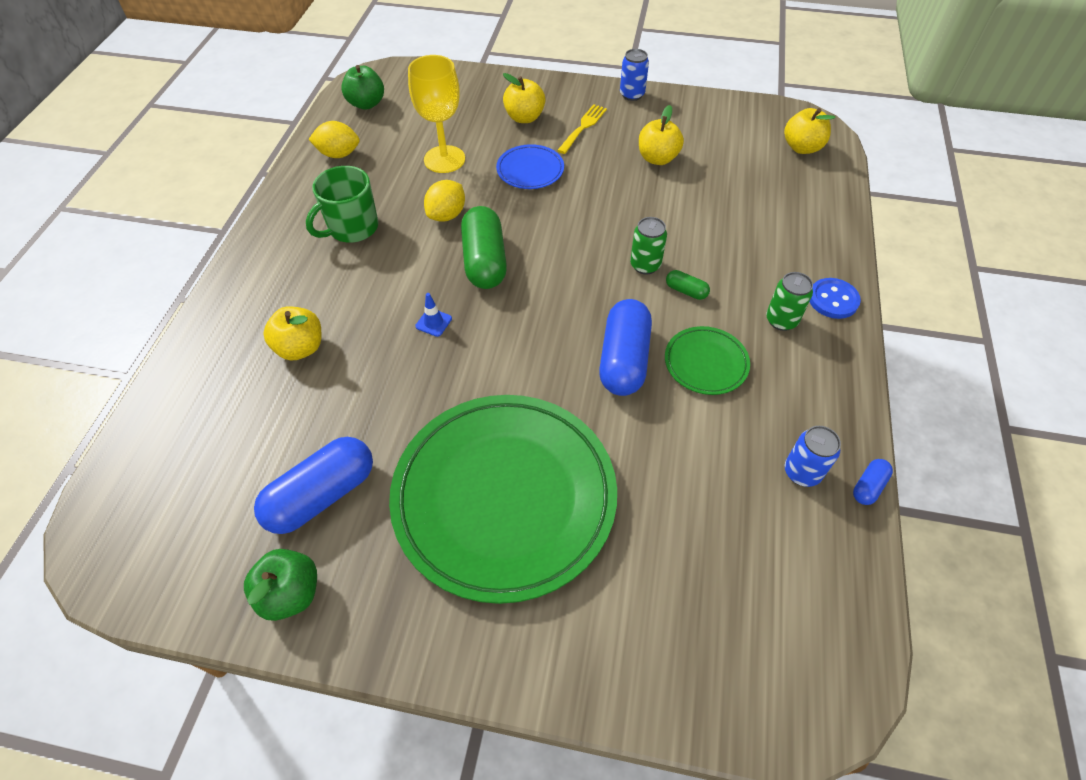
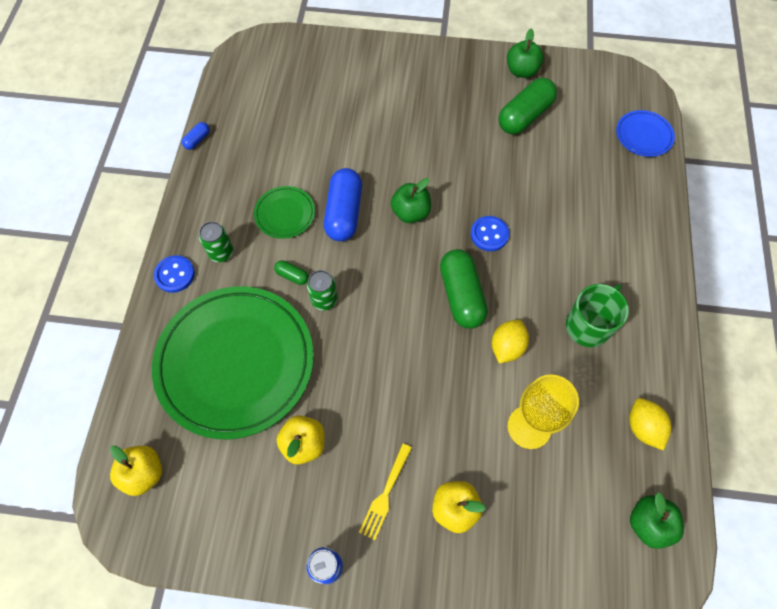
camera: 175 degrees right, 10 degrees up
blue capsule [254,437,373,534] -> green capsule [499,78,557,135]
yellow apple [263,306,321,360] -> none
yellow lemon [308,121,360,158] -> yellow lemon turned 75 degrees clockwise [629,398,672,451]
green plate [389,395,617,604] -> green plate moved to [152,287,314,439]
blue traffic cone [415,293,452,337] -> blue button [471,216,509,251]
blue plate [496,144,564,189] -> blue plate moved to [616,110,675,157]
blue can [785,426,841,487] -> none
none -> green apple [391,178,431,223]

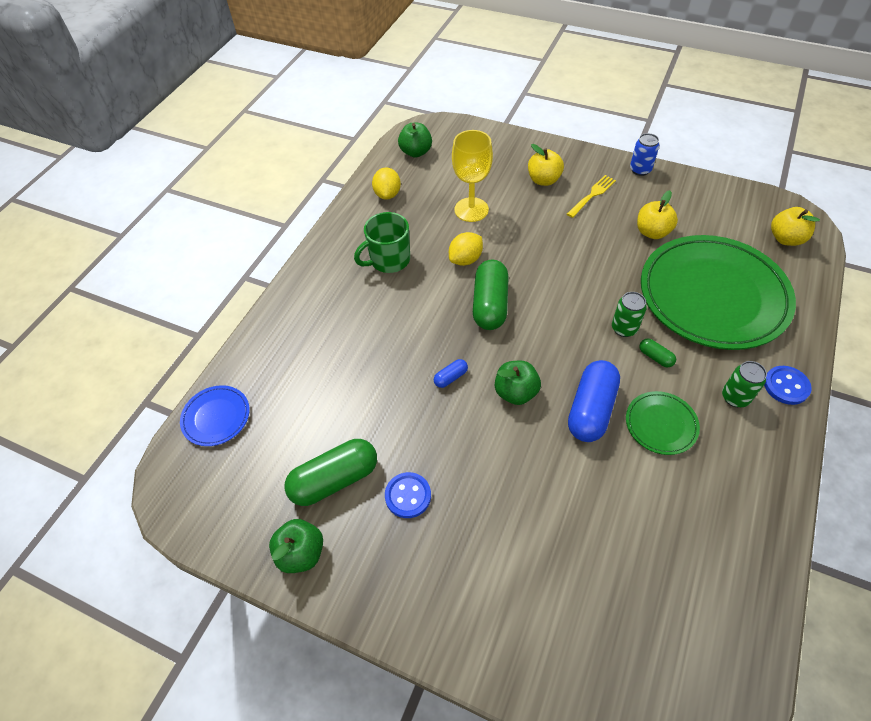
camera: 160 degrees left, 10 degrees down
blue capsule [182,122,210,150] -> blue capsule moved to [434,359,468,388]
blue button [471,216,509,251] -> blue button moved to [385,472,431,518]

